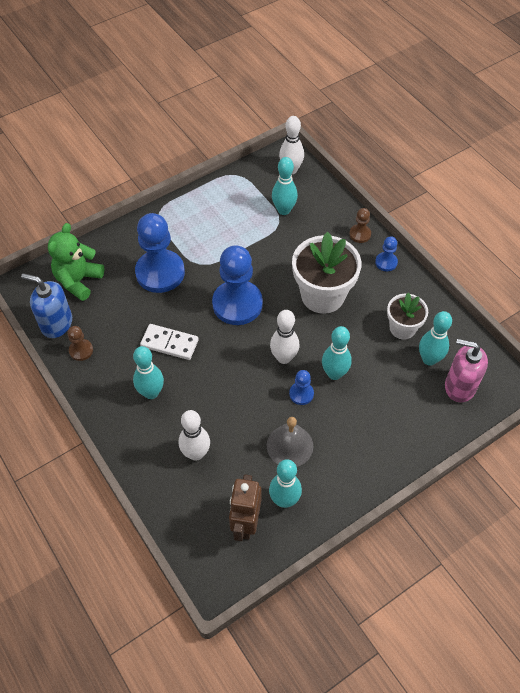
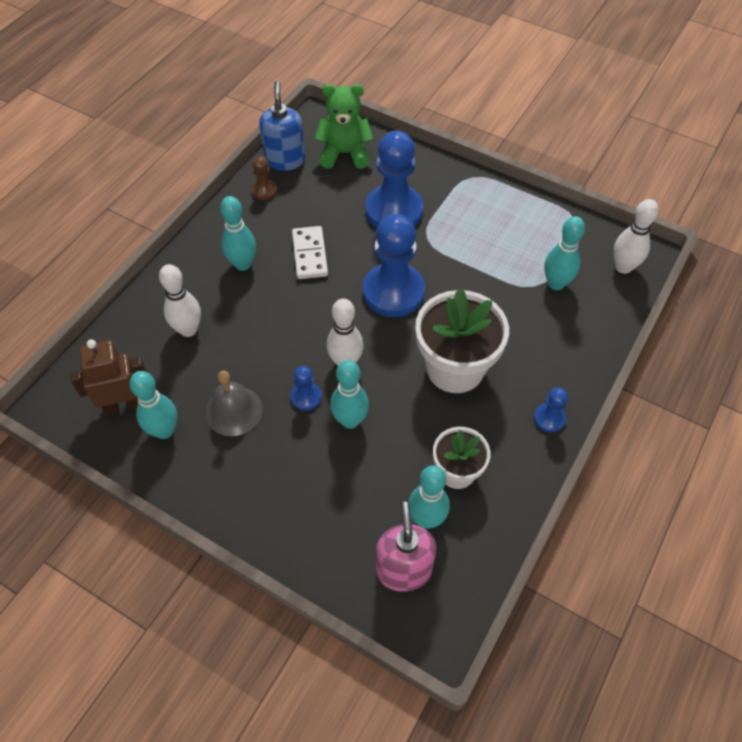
camera: 65 degrees right, 0 degrees up
brown pawn [349,208,371,243] -> none

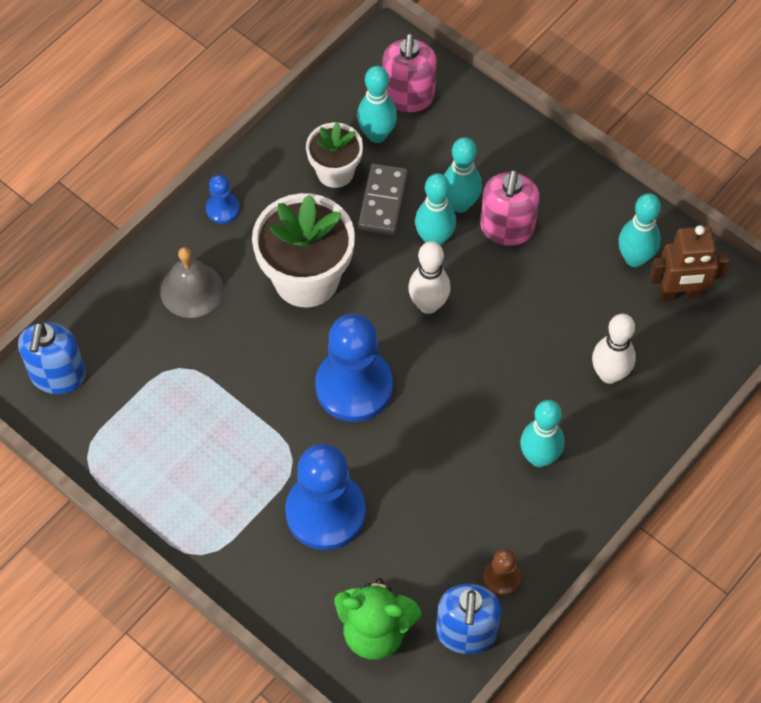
camera: 170 degrees left, 5 degrees up
grey bell [205,371,262,436] -> grey bell moved to [160,247,223,318]
blue pawn [291,366,322,411] -> none
white domino [292,226,328,279] -> none
turquoise bowling pin [544,216,585,290] -> turquoise bowling pin moved to [444,137,482,213]
white bowling pin [613,199,659,274] -> blue soap dispenser [18,322,86,394]
none -> grey domino [358,164,408,235]
none -> pink soap dispenser [480,169,539,246]

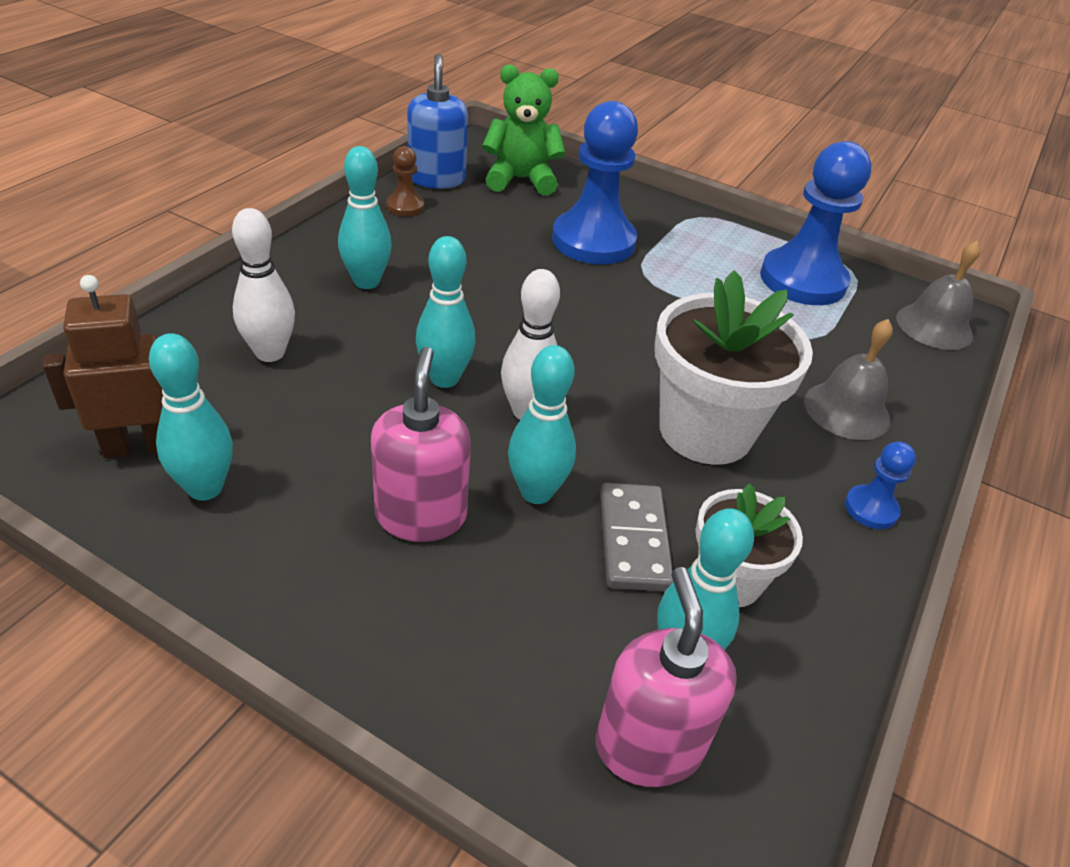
camera: 165 degrees right, 20 degrees down
blue soap dispenser [18,322,86,394] -> grey bell [896,241,981,350]
blue pawn [315,313,393,422] -> blue pawn moved to [760,141,872,305]
turquoise bowling pin [444,137,482,213] -> turquoise bowling pin moved to [416,236,475,388]

